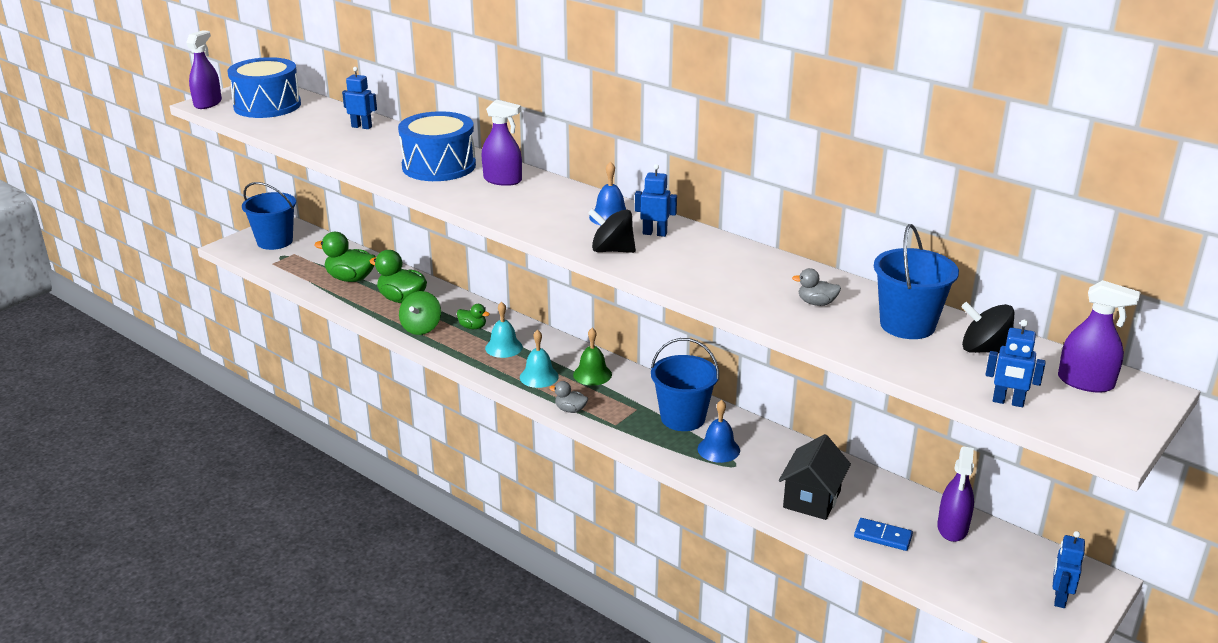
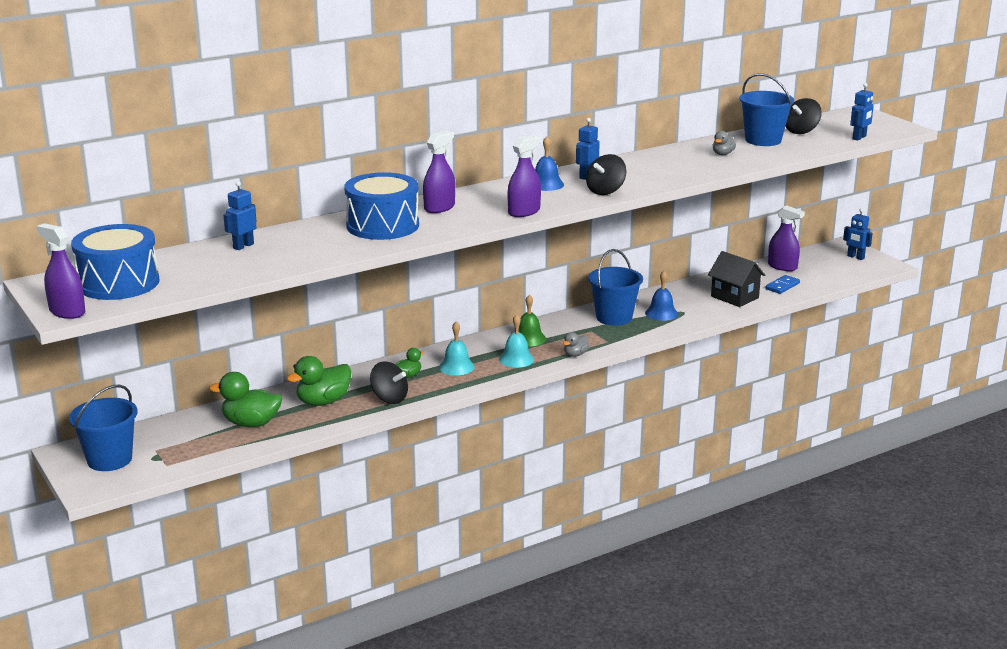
camera: 70 degrees left, 5 degrees down
green duck [314,232,376,282] -> green duck turned 60 degrees clockwise [209,372,282,427]
green spinning top [399,291,441,335] -> black spinning top [370,361,408,404]
purple spray bottle [1058,280,1141,393] -> purple spray bottle moved to [508,135,541,217]

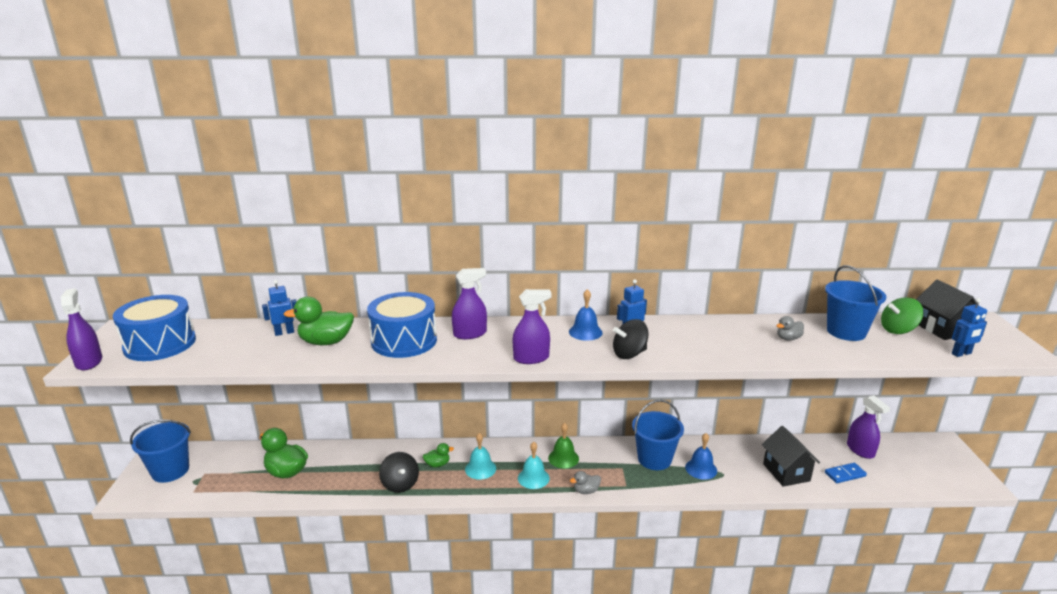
camera: 30 degrees right, 0 degrees up
green duck [287,356,351,406] -> green duck moved to [284,297,354,345]
black spinning top [786,98,822,134] -> green spinning top [881,298,923,334]
blue robot [843,208,873,260] -> none
none -> black house [916,279,979,340]

